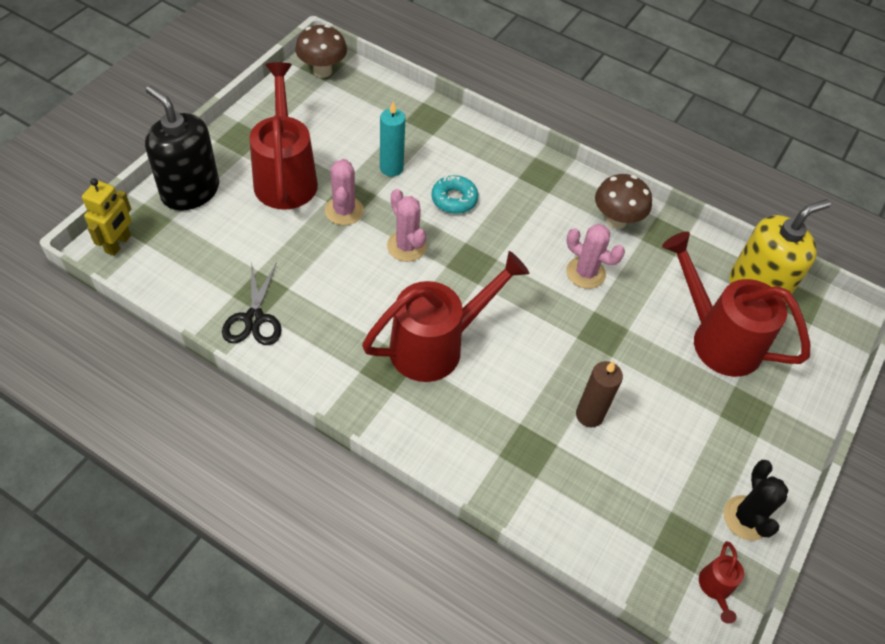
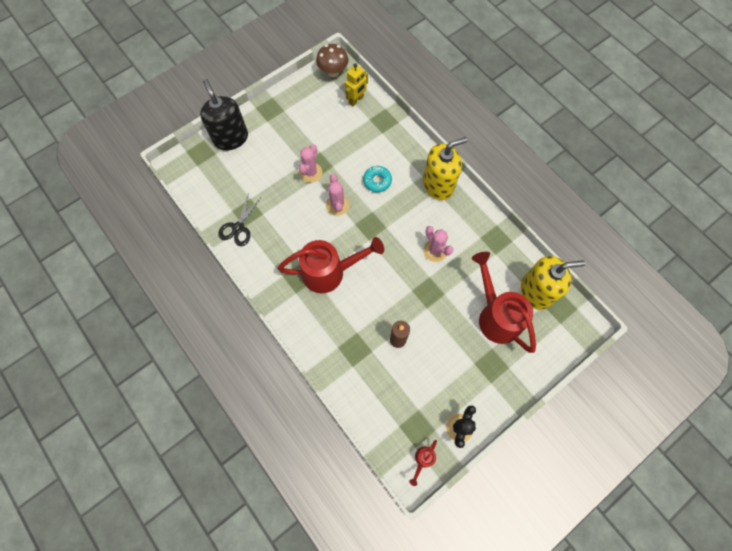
camera: 25 degrees right, 15 degrees up
yellow robot [82,178,131,256] -> yellow robot moved to [345,63,368,106]
red watering can [249,62,318,210] -> none
turquoise candle [380,101,405,177] -> none
brown mushroom [595,174,652,229] -> none
none -> yellow soap dispenser [423,137,467,200]

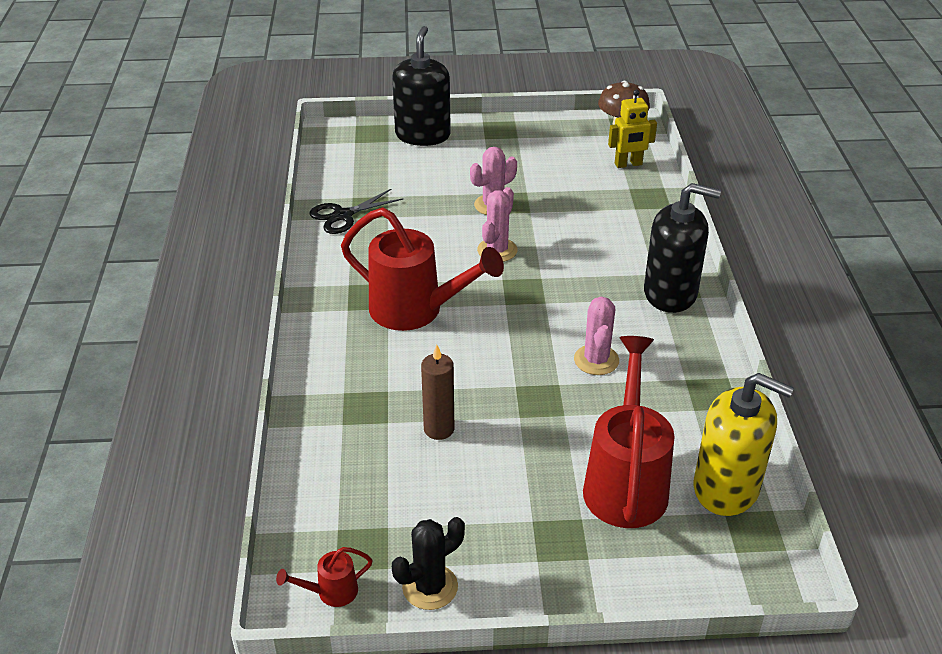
camera: 35 degrees right, 30 degrees down
turquoise donut [363,166,392,192] -> none
yellow soap dispenser [423,137,467,200] -> black soap dispenser [644,183,721,313]

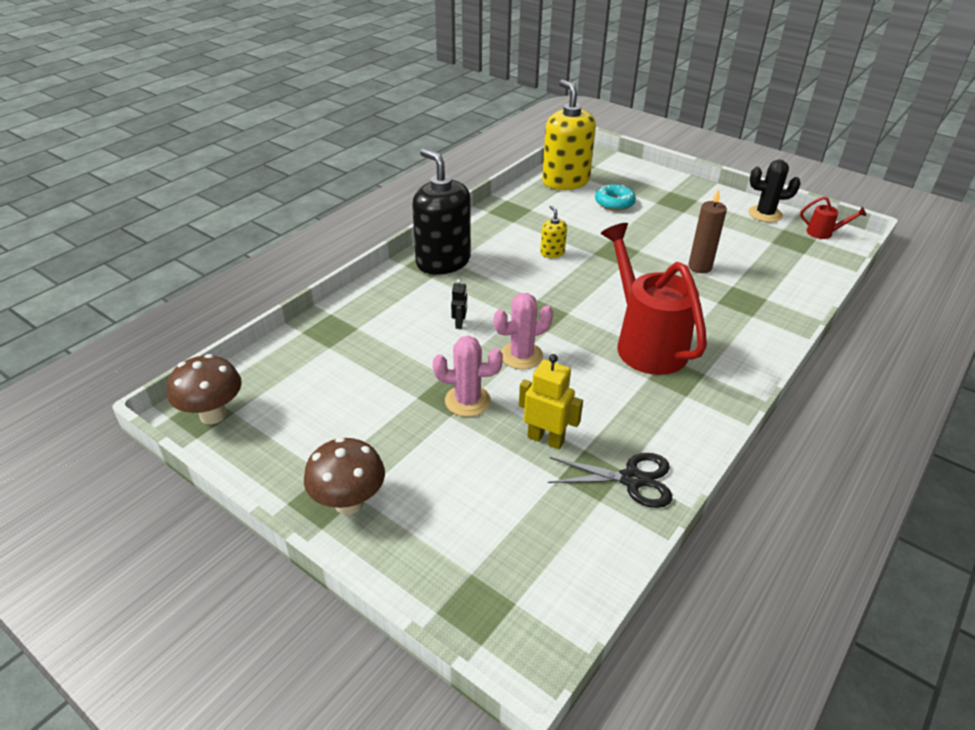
camera: 140 degrees left, 0 degrees up
black soap dispenser [392,26,451,146] -> none
pink cactus [574,296,619,375] -> yellow soap dispenser [540,205,567,258]
red watering can [583,336,675,528] -> turquoise donut [595,185,636,211]
yellow robot [608,90,657,168] -> yellow robot moved to [519,354,583,449]
none -> brown mushroom [304,437,385,515]
none -> black robot [451,279,467,329]

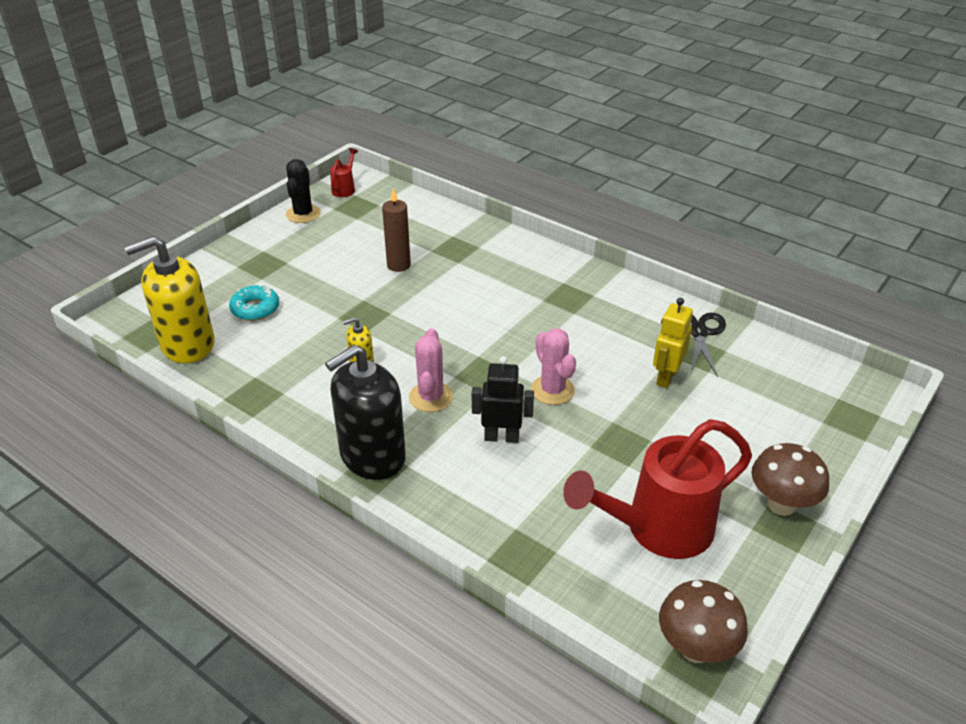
camera: 90 degrees left, 0 degrees up
pink cactus [433,336,503,417] -> pink cactus moved to [409,328,453,412]
black robot [451,279,467,329] -> black robot [472,356,534,443], size x1.75
red watering can [601,223,707,375] -> red watering can moved to [563,419,752,559]

